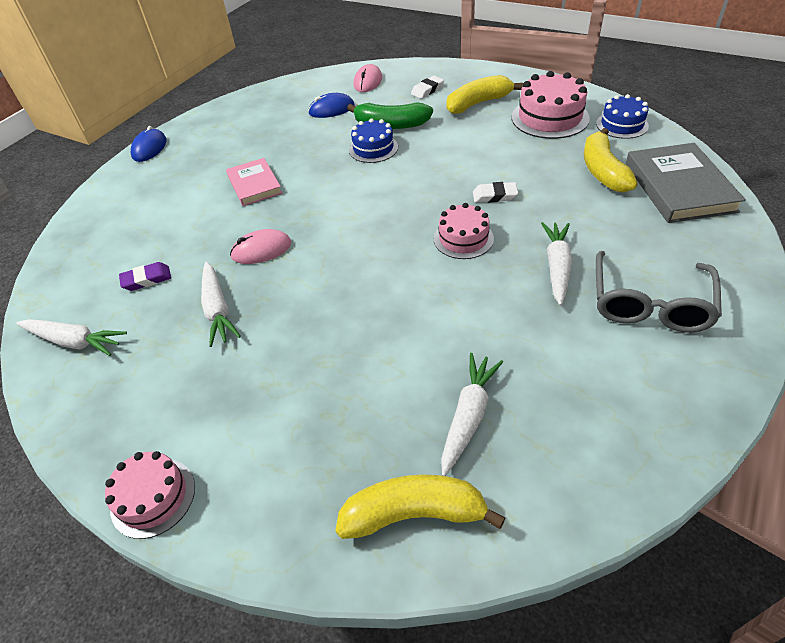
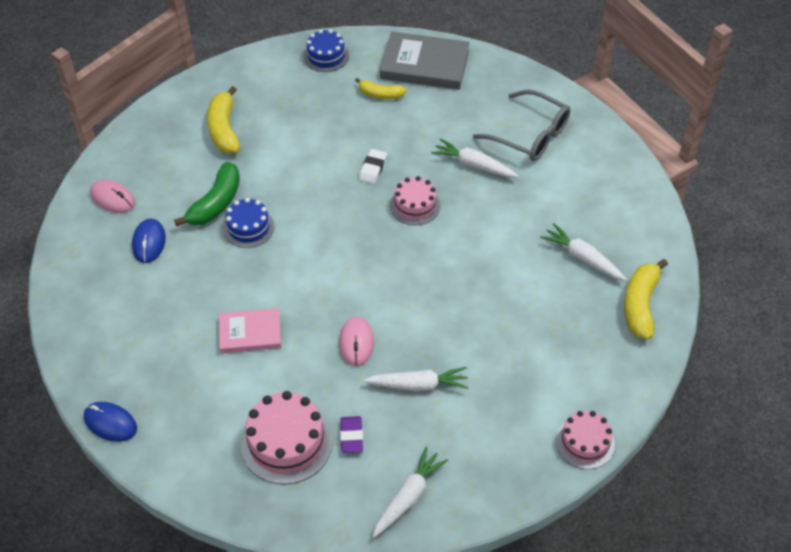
camera: 75 degrees left, 5 degrees up
white eraser [411,76,444,99] -> none
pink cake [512,71,590,139] -> pink cake moved to [241,391,333,485]
yellow banana [584,128,638,192] -> yellow banana [355,78,406,99], size x0.62

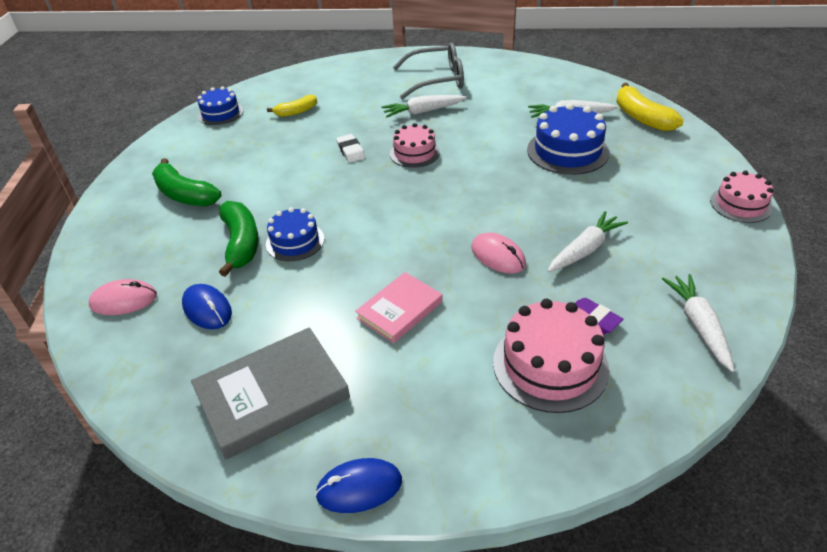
camera: 40 degrees left, 10 degrees down
yellow banana [207,86,240,153] -> green banana [152,158,221,206]
grey book [380,31,470,90] -> grey book moved to [191,327,350,459]
none -> blue cake [527,103,610,175]

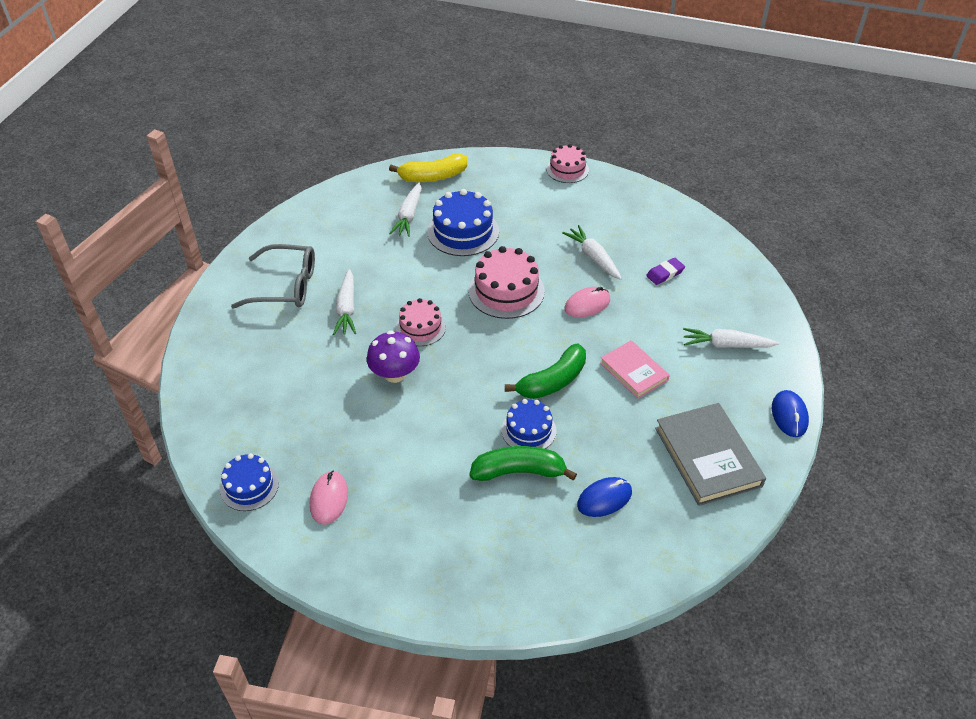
camera: 80 degrees left, 5 degrees up
pink mouse [89,279,157,315] -> pink mouse moved to [310,471,348,525]
green banana [152,158,221,206] -> green banana moved to [505,344,586,399]
yellow banana [267,95,317,117] -> none
white eraser [336,134,365,163] -> purple mushroom [367,331,420,383]
grey glasses [393,42,464,99] -> grey glasses turned 90 degrees clockwise [231,244,315,309]
pink cake [493,299,609,413] -> pink cake moved to [468,246,545,319]
white carrot [662,274,735,372] -> white carrot moved to [683,328,779,348]

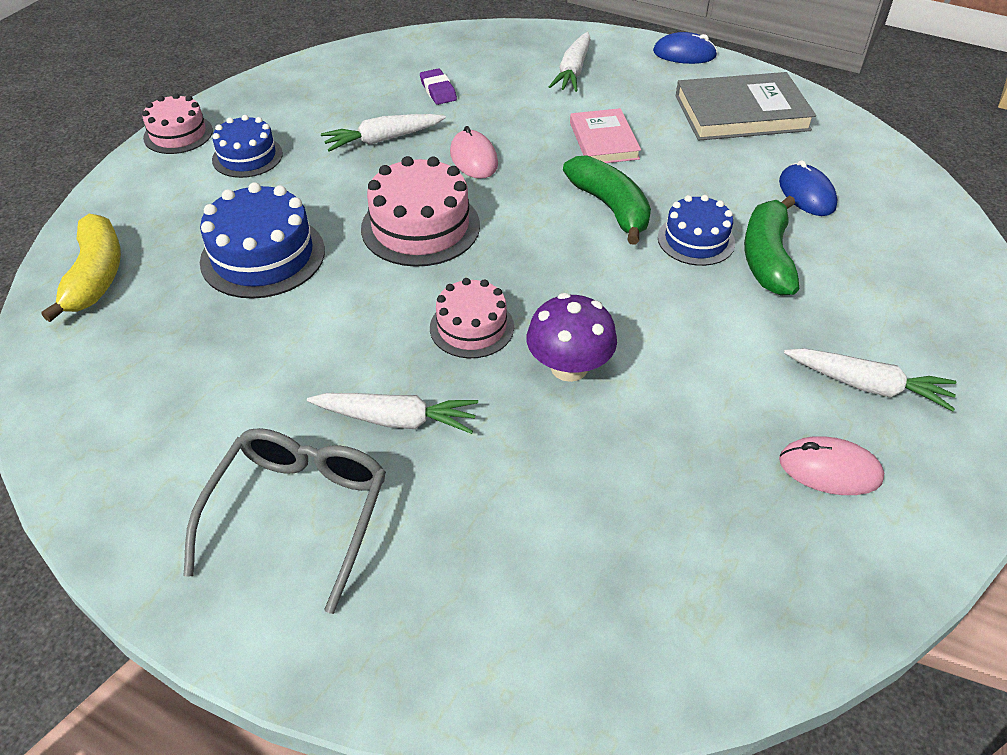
camera: 80 degrees left, 0 degrees up
blue cake [220,453,279,511] -> blue cake moved to [212,115,283,178]
white carrot [389,182,422,237] -> white carrot moved to [784,348,956,411]
pink book [600,340,670,399] -> pink book turned 75 degrees counterclockwise [570,108,641,163]

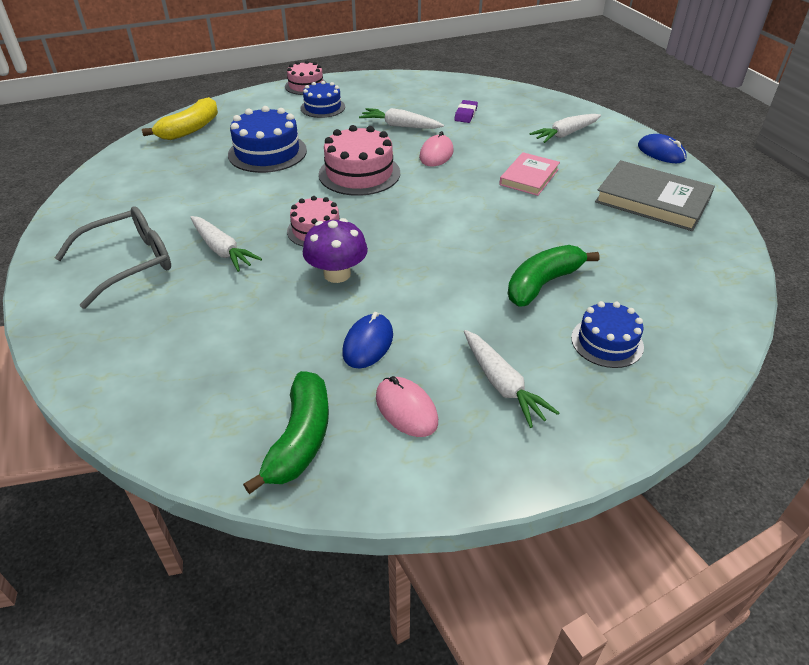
camera: 40 degrees right, 5 degrees down
green banana [563,155,651,245] -> green banana moved to [243,371,329,494]
blue cake [658,195,735,266] -> blue cake moved to [571,301,644,368]
blue mouse [779,160,838,216] -> blue mouse moved to [342,312,393,369]

